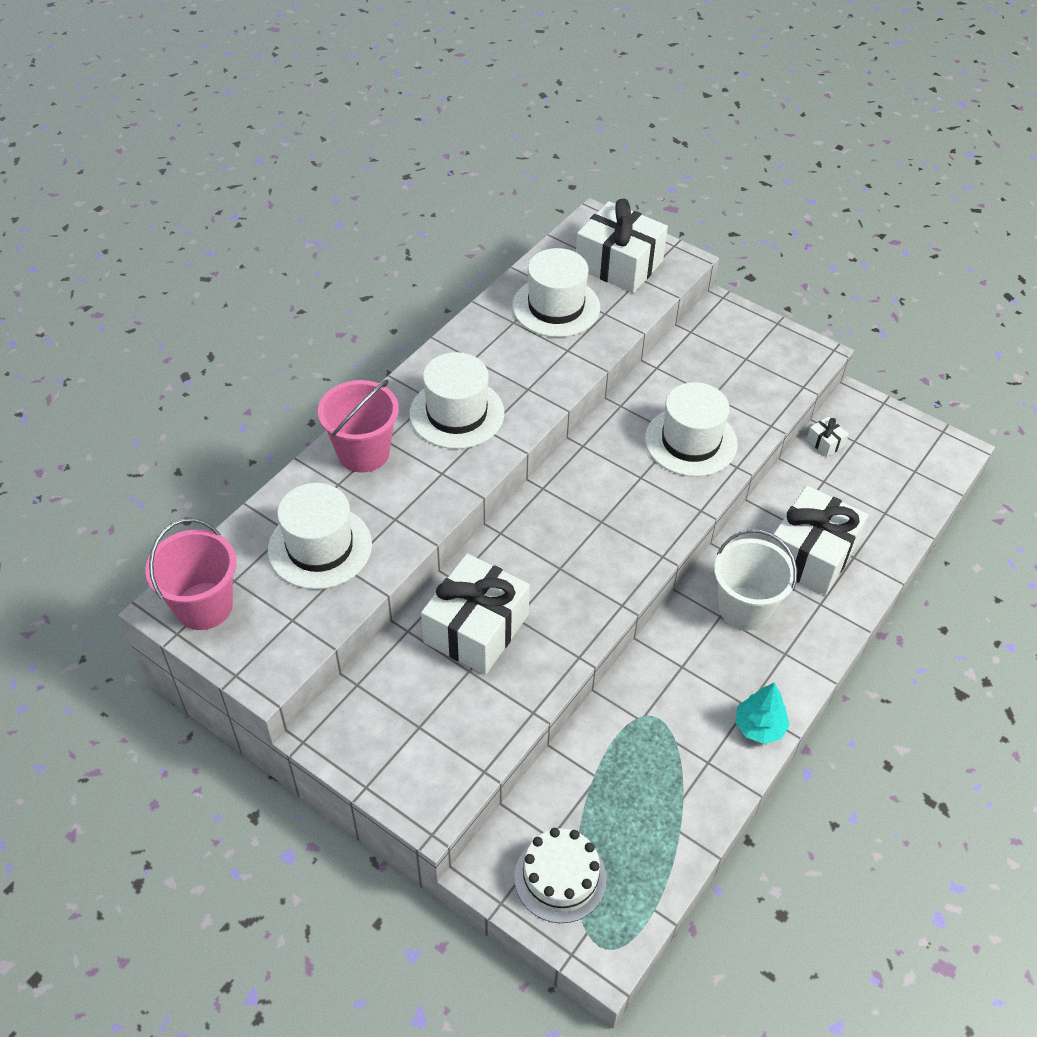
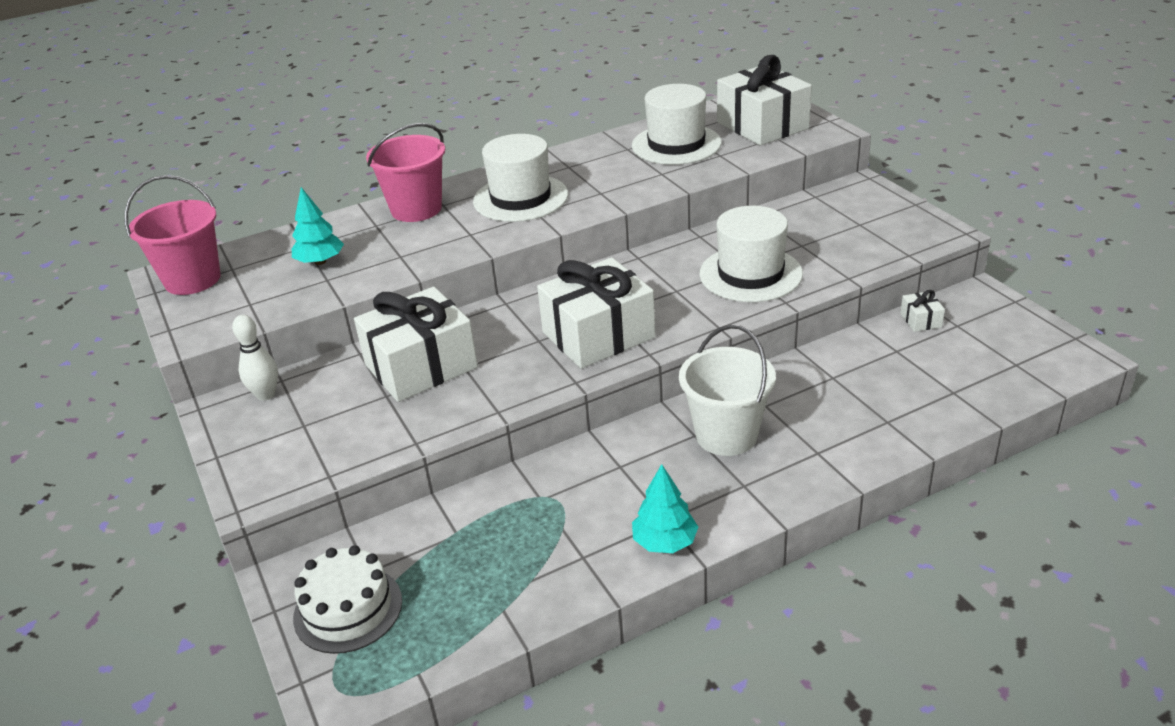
camera: 30 degrees right, 15 degrees down
white hat [268,483,372,589] -> turquoise tree [292,187,344,265]
white gift [771,486,868,595] -> white gift moved to [537,257,656,368]
none -> white bowling pin [232,315,278,401]

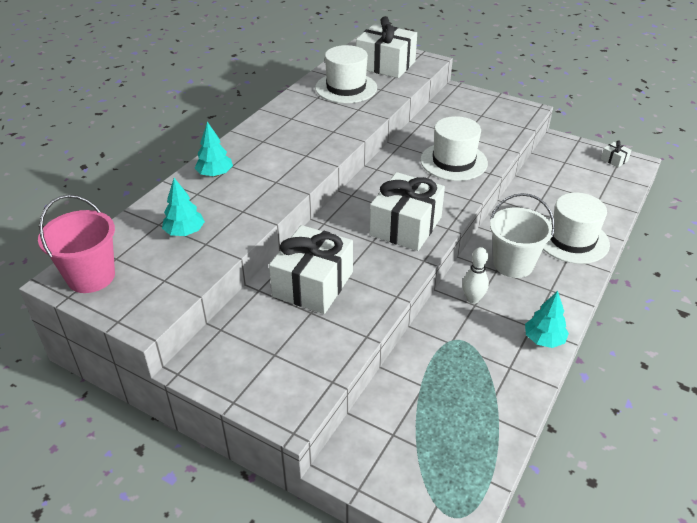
camera: 35 degrees left, 5 degrees up
white bowling pin [232,315,278,401] -> white bowling pin moved to [462,247,489,304]
white cake [293,545,402,654] -> none
pink bucket [366,123,445,222] -> turquoise tree [195,122,233,177]
white hat [473,134,568,222] -> white hat moved to [543,193,610,264]
white gift [900,290,945,332] -> white gift moved to [601,141,631,167]

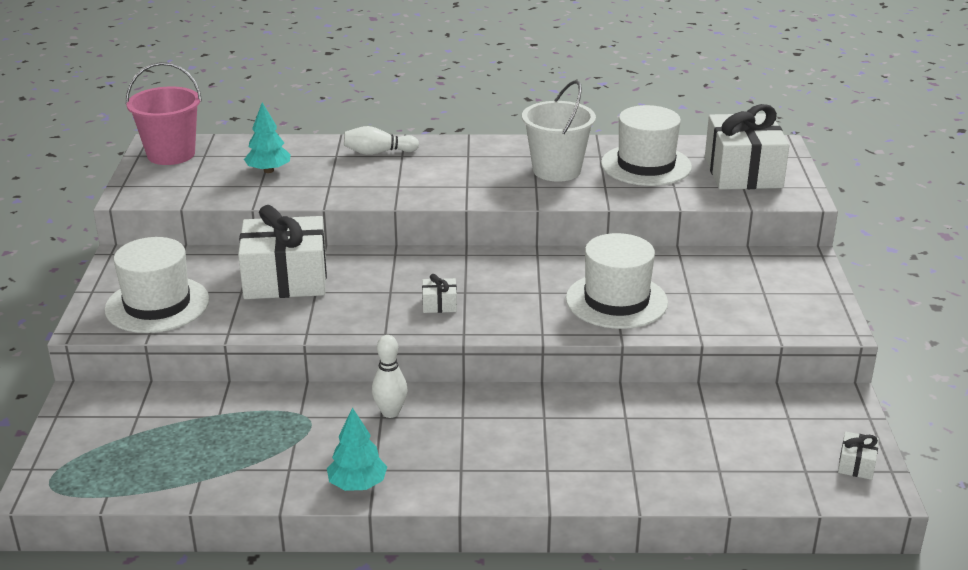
camera: 60 degrees right, 10 degrees down
turquoise tree [195,122,233,177] -> white bowling pin [344,126,419,155]
white gift [369,172,445,251] -> white gift [422,274,457,313], size x0.41
white bucket [490,193,555,278] -> white bucket moved to [522,80,596,182]
white hat [543,193,610,264] -> white hat moved to [104,237,209,333]

